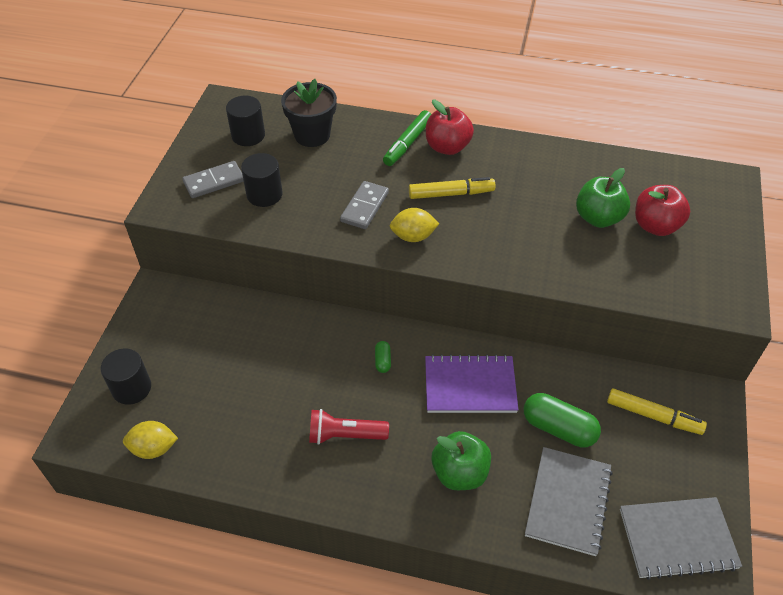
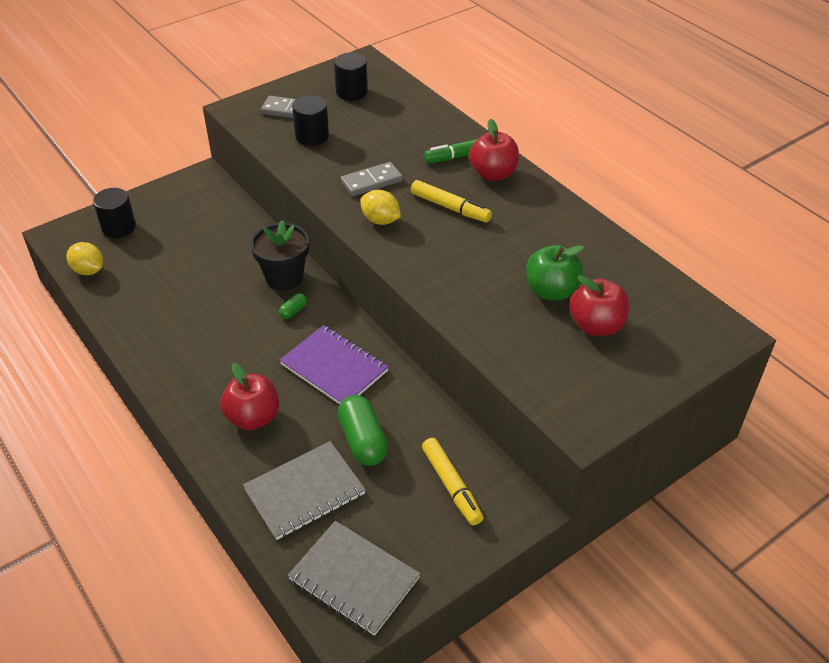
camera: 40 degrees right, 5 degrees down
black flower pot [281,79,337,147] -> black flower pot moved to [250,220,309,290]
red flashlight [309,409,389,445] -> none
green apple [431,431,491,490] -> red apple [220,363,279,430]

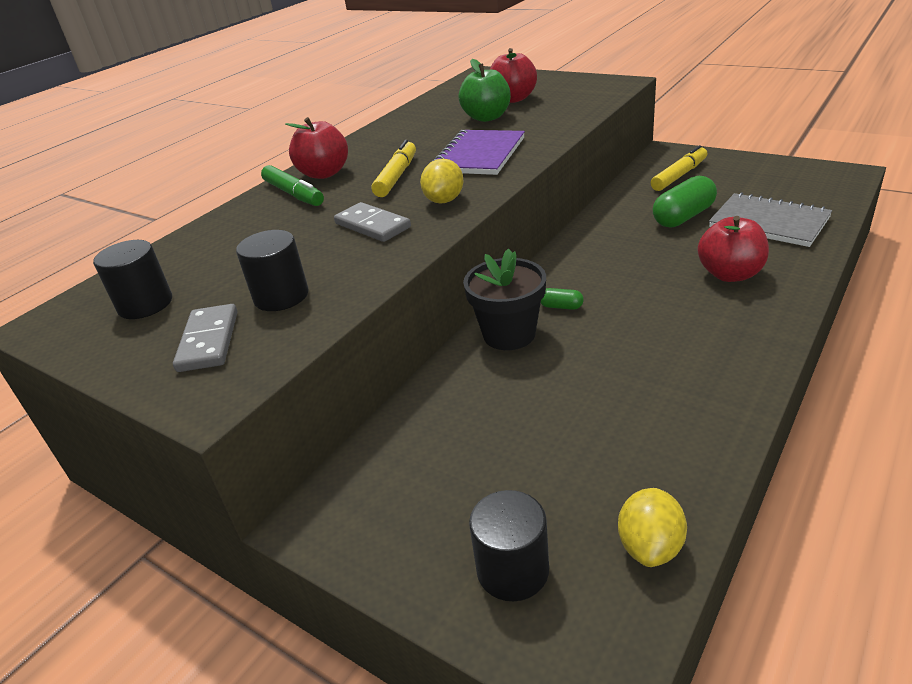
camera: 105 degrees left, 10 degrees down
purple notebook [279,325,389,404] -> purple notebook moved to [433,130,525,175]
grey notebook [288,521,420,636] -> none

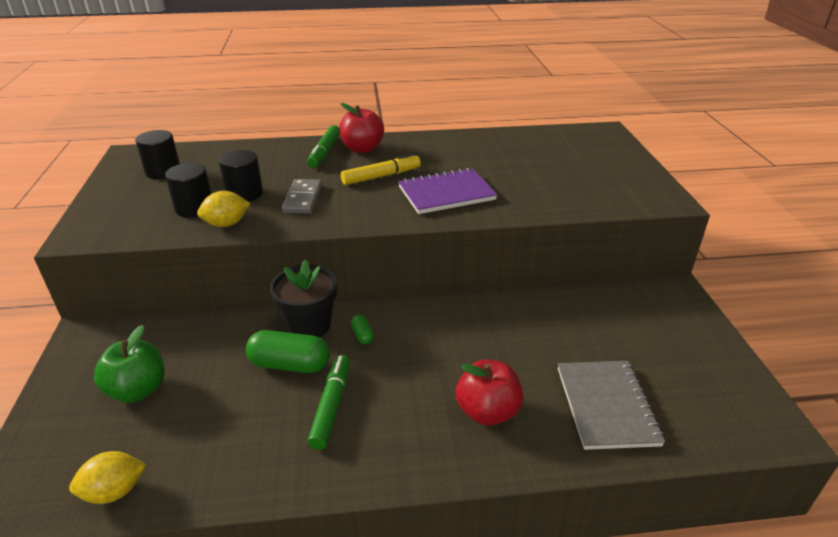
camera: 45 degrees right, 0 degrees up
grey domino [173,304,237,372] -> none
yellow lemon [420,159,463,204] -> yellow lemon moved to [197,191,251,227]
green apple [458,59,511,122] -> green apple moved to [94,325,165,403]
black cylinder [469,490,549,601] -> black cylinder moved to [219,150,263,202]
red apple [490,48,537,103] -> none
yellow marker [651,145,707,191] -> none
green capsule [653,176,717,228] -> green capsule moved to [246,330,330,373]
none -> green marker [307,355,350,450]

